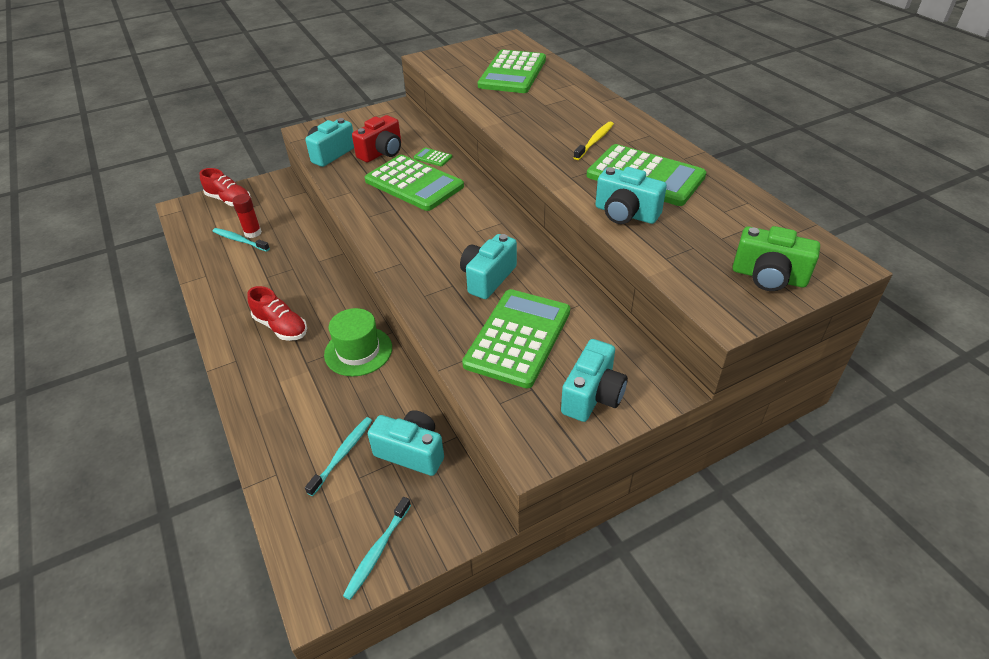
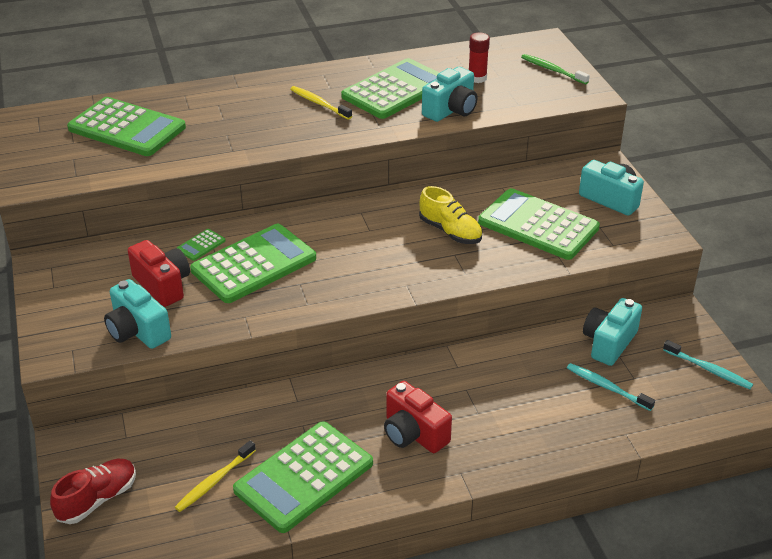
camera: 80 degrees left, 5 degrees down
turquoise toothbrush [212,228,270,252] -> yellow toothbrush [175,440,256,512]
red glue stick [232,194,262,238] -> red glue stick moved to [469,32,490,83]
red shoe [247,286,307,341] -> red camera [384,381,452,453]
green hat [324,308,392,376] -> none
turquoise camera [460,234,517,299] -> yellow shoe [419,186,482,244]
green camera [733,226,820,291] -> green toothbrush [521,54,590,84]
none -> green calculator [233,421,373,533]

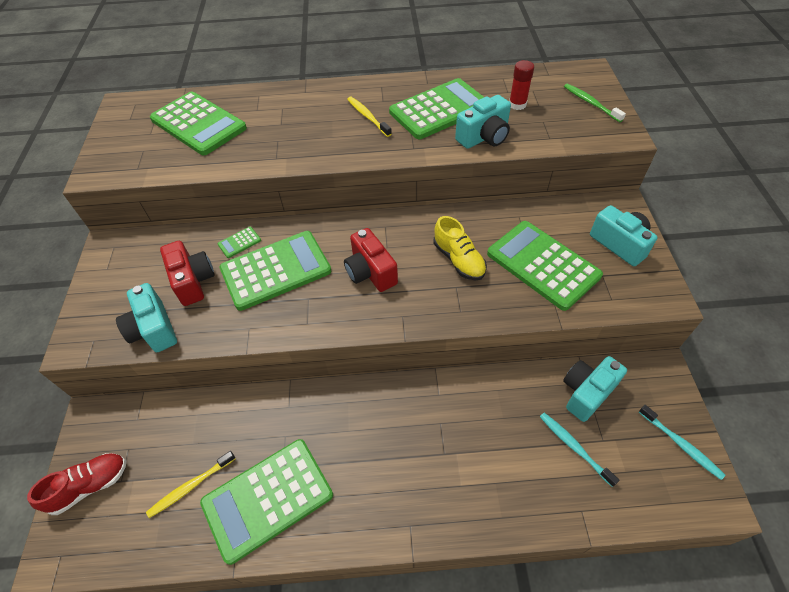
camera: 15 degrees right, 15 degrees up
red camera [384,381,452,453] -> red camera moved to [344,228,398,292]

